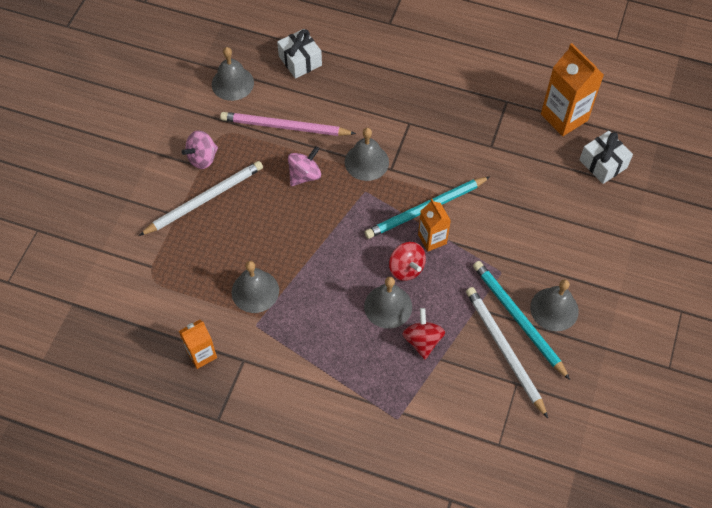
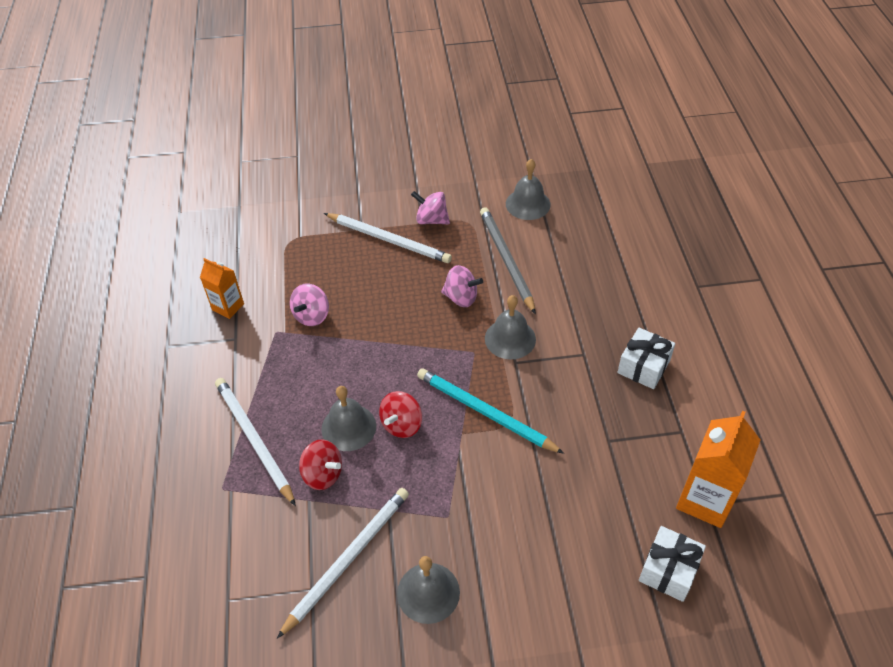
camera: 65 degrees right, 10 degrees down
pink pencil [220,112,356,136] -> grey pencil [480,207,536,314]
grey bell [231,261,279,313] -> pink spinning top [290,283,329,326]
white gift [277,29,322,78] -> white gift moved to [617,328,675,389]
red spinning top [402,308,445,360] -> red spinning top turned 60 degrees clockwise [299,439,342,490]
orange carton [418,199,451,252] -> none
turquoise pencil [473,261,570,380] -> none
none -> white pencil [215,378,296,506]

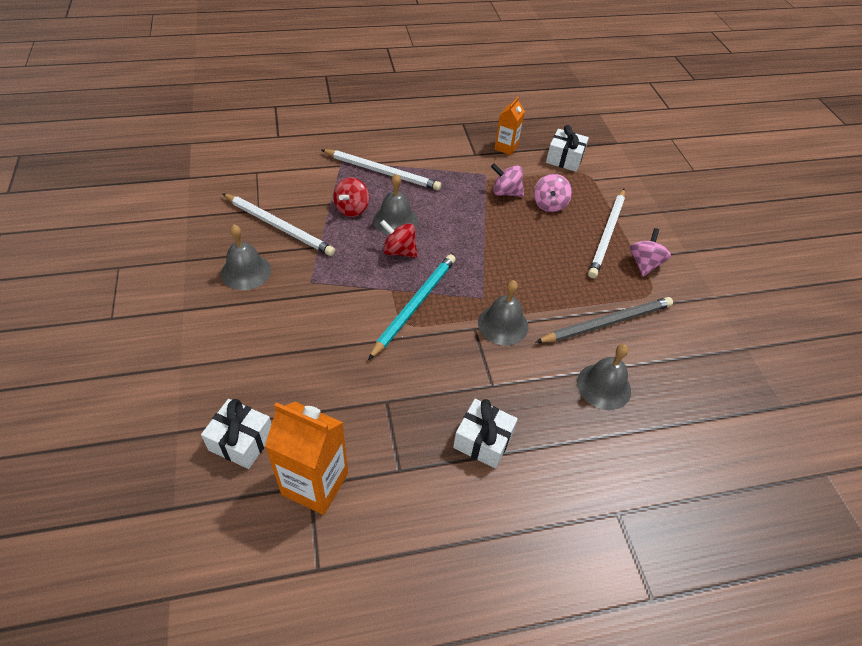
camera: 80 degrees right, 0 degrees up
white pencil [215,378,296,506] -> white pencil turned 60 degrees clockwise [322,149,441,190]
pink spinning top [441,265,483,307] -> pink spinning top moved to [534,174,572,212]
grey bell [506,159,551,220] -> grey bell moved to [577,344,631,410]
none -> white gift [546,125,589,172]

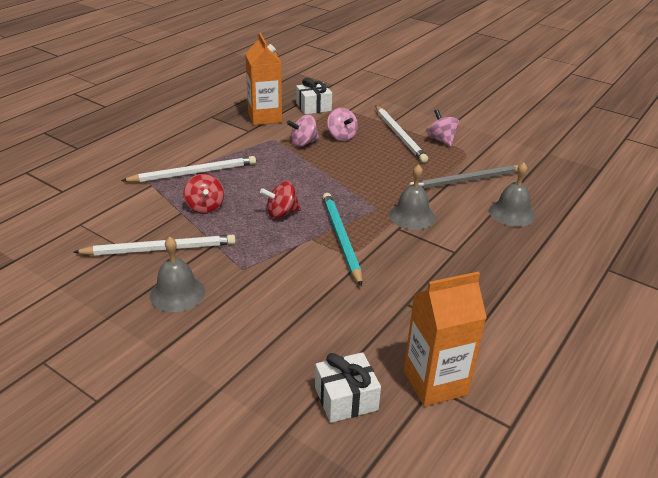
camera: 40 degrees left, 15 degrees down
grey bell [373,174,418,235] -> none
white gift [453,399,518,468] -> none
orange carton [494,97,525,155] -> orange carton [246,33,282,125], size x1.68
grey pencil [536,297,673,343] -> grey pencil turned 135 degrees counterclockwise [409,165,519,189]

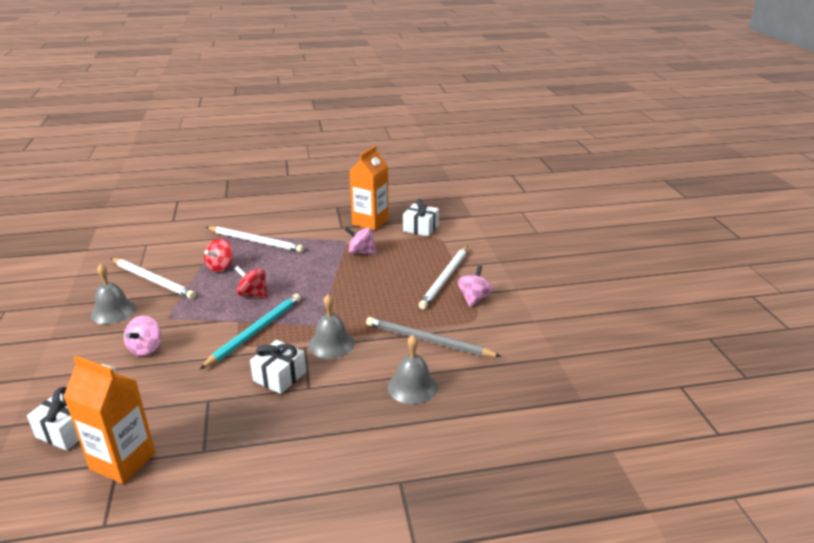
camera: 45 degrees right, 5 degrees down
pink spinning top [327,108,358,141] -> pink spinning top moved to [124,316,161,356]
none -> white gift [250,340,306,394]

